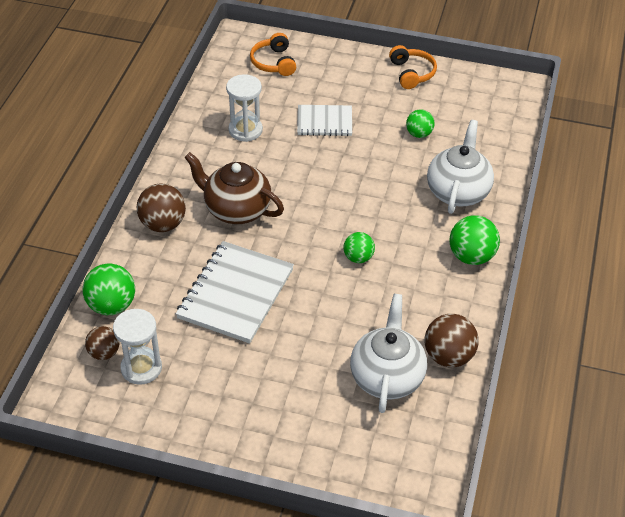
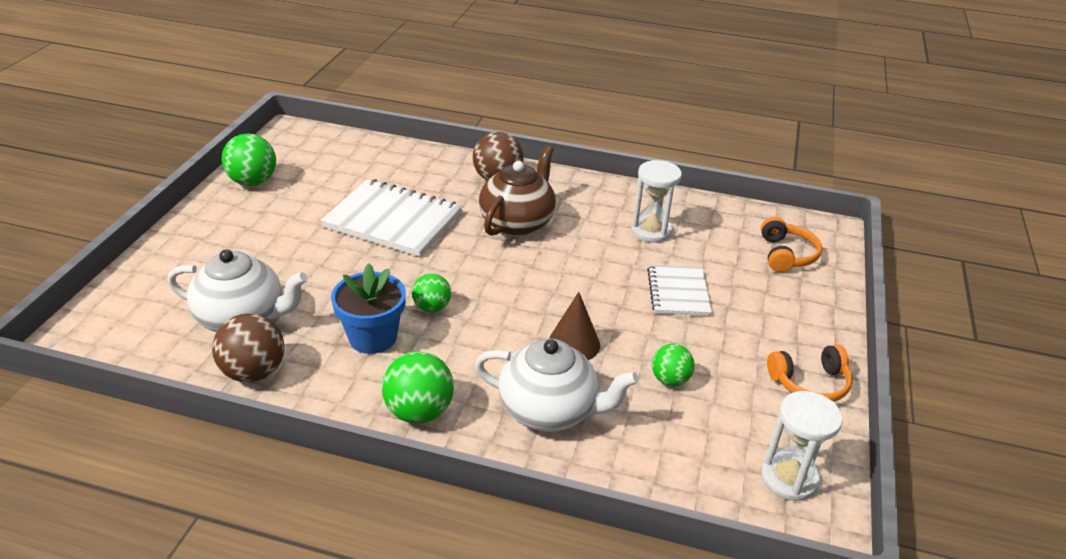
camera: 90 degrees right, 10 degrees down
green ball [82,264,135,315] -> green ball moved to [222,134,276,186]
brown ball [85,326,119,360] -> none
white hourglass [113,309,162,385] -> white hourglass moved to [761,391,843,501]
orange headphones [250,33,296,76] -> orange headphones turned 105 degrees clockwise [761,217,822,272]
none -> blue flower pot [331,263,406,354]
none -> brown cone [549,292,600,360]

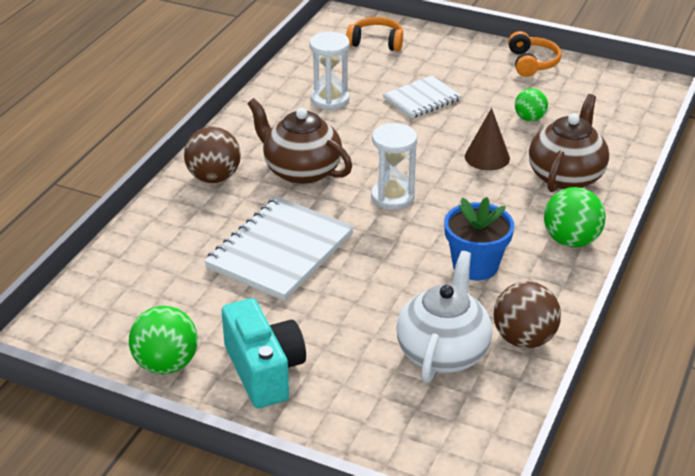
camera: 80 degrees left, 0 degrees up
green ball [412,273,451,312] -> none
white teapot [475,338,639,431] -> brown teapot [529,94,609,192]
white notebook [647,264,712,316] -> white notebook turned 45 degrees counterclockwise [383,76,461,118]
white hourglass [761,391,843,501] -> white hourglass moved to [371,123,417,210]
none -> turquoise camera [222,298,306,408]

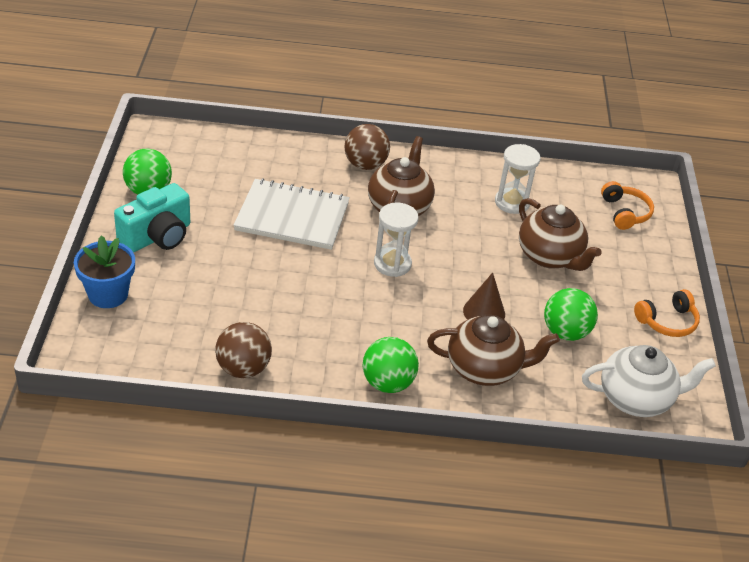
camera: 65 degrees right, 5 degrees up
white notebook [383,76,461,118] -> brown teapot [519,198,602,271]
white teapot [396,251,492,383] -> white teapot moved to [582,345,716,417]
blue flower pot [444,197,514,280] -> blue flower pot moved to [74,235,135,308]
green ball [515,88,548,121] -> green ball [544,288,598,341], size x1.58

